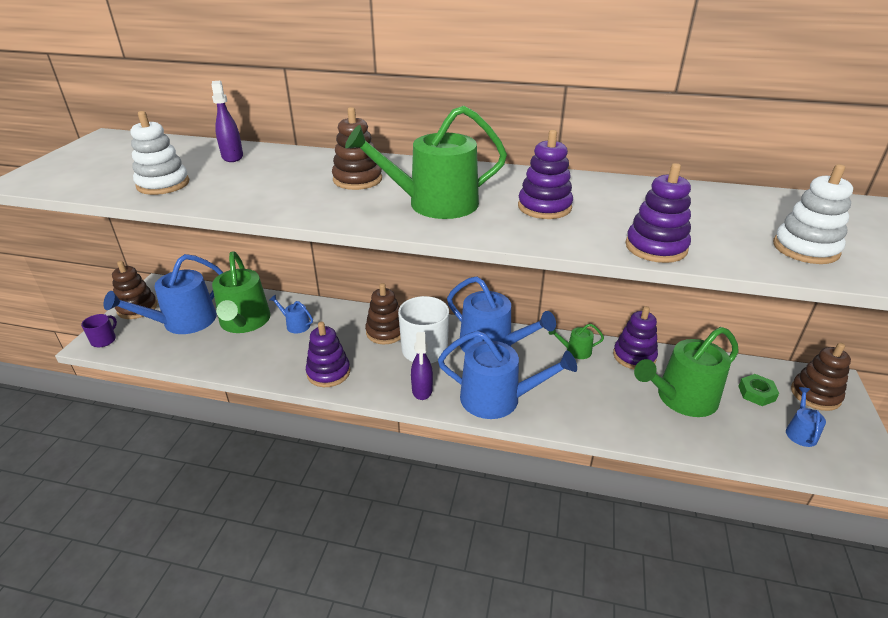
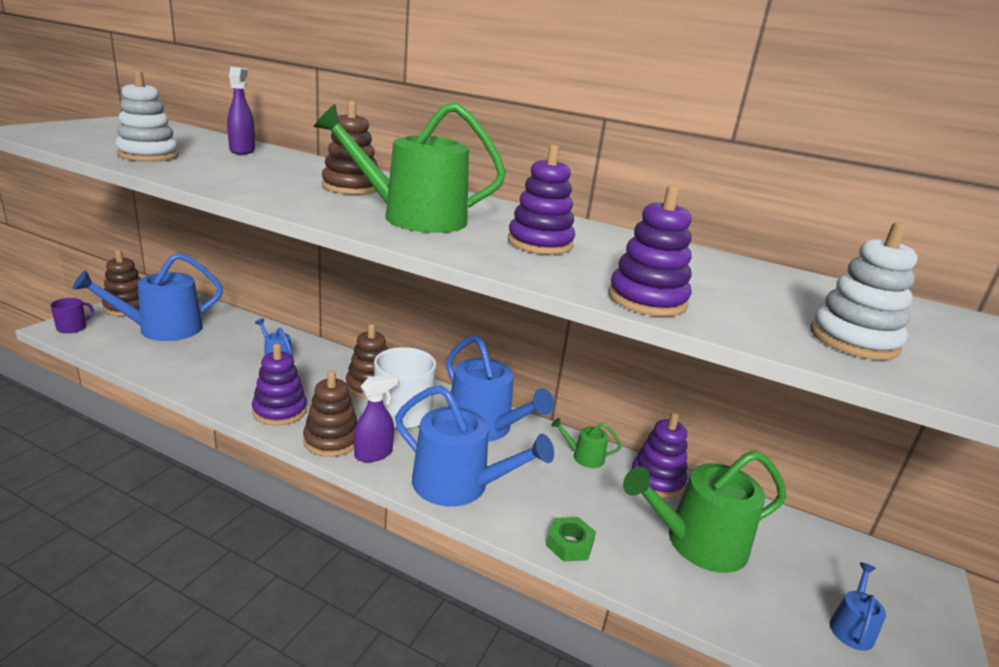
camera: 10 degrees right, 10 degrees down
green watering can [212,252,270,333] -> none
purple spray bottle [411,332,433,400] -> purple spray bottle turned 135 degrees counterclockwise [354,374,399,462]
green nut [738,374,779,406] -> green nut moved to [546,517,596,562]
brown stacking toy [791,343,851,411] -> brown stacking toy moved to [303,371,357,457]

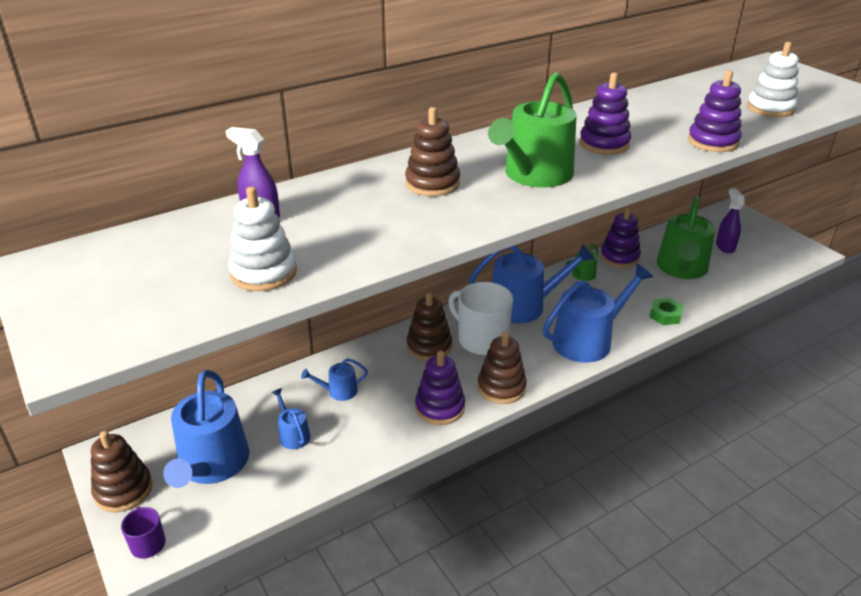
camera: 55 degrees left, 10 degrees up
purple spray bottle [354,374,399,462] -> purple spray bottle moved to [716,188,745,253]
blue watering can [829,562,886,651] -> blue watering can moved to [271,388,310,449]

